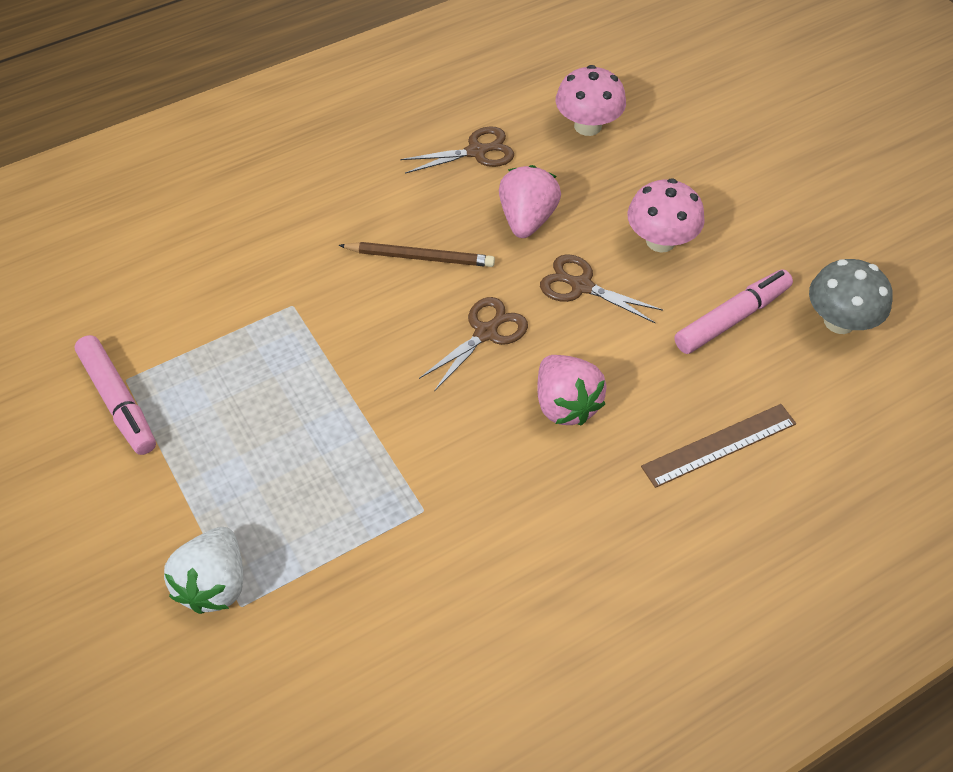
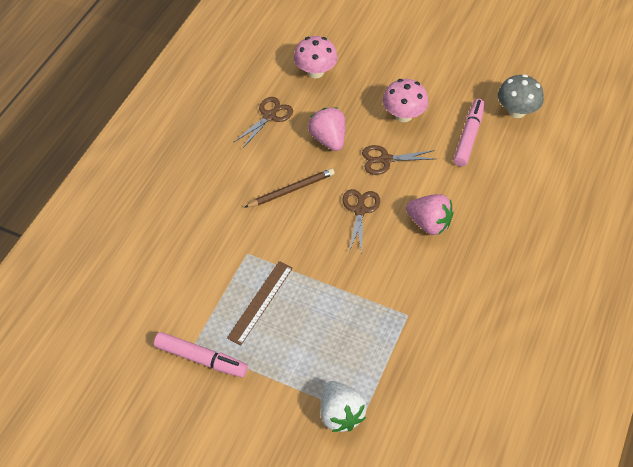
camera: 35 degrees left, 0 degrees up
brown ruler [641,404,796,488] -> brown ruler moved to [227,261,293,345]

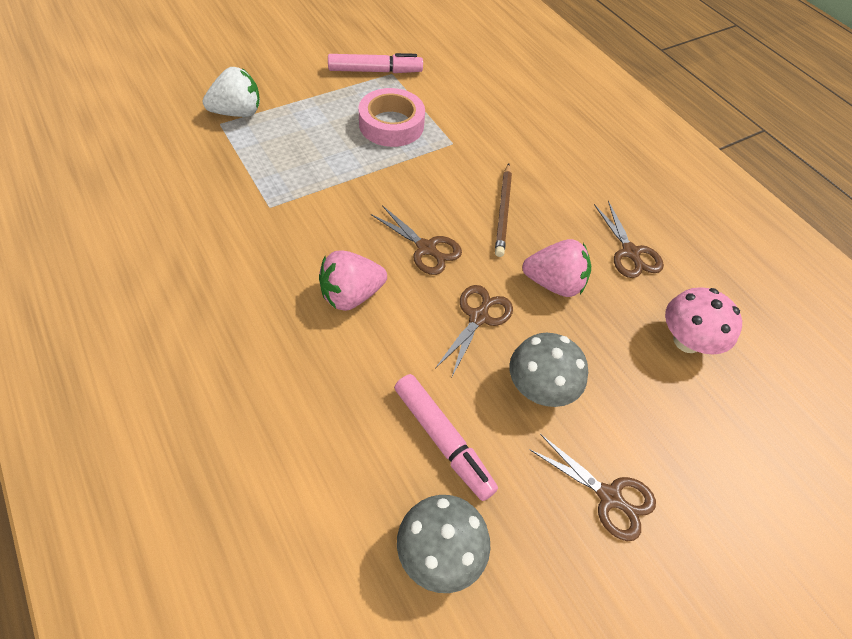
camera: 120 degrees right, 0 degrees up
pink marker [154,332,248,378] -> pink marker turned 150 degrees counterclockwise [328,53,423,73]
brown ruler [227,261,293,345] -> pink tape [358,88,425,147]
white strawberry [321,381,367,432] -> white strawberry turned 150 degrees clockwise [203,67,260,117]
pink mushroom [383,79,428,122] -> grey mushroom [509,333,588,407]
none -> brown scissors [529,434,656,541]

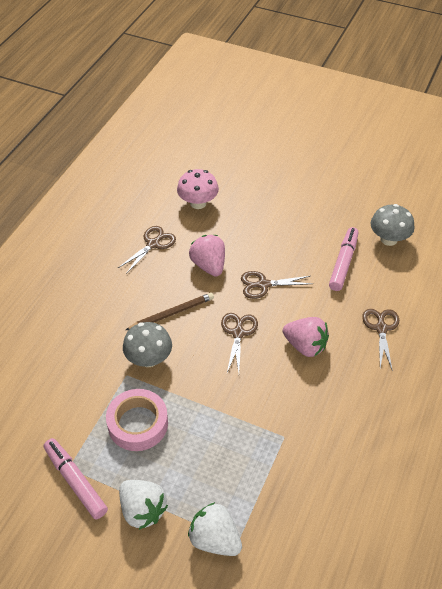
camera: 120 degrees left, 5 degrees down
grey mushroom [509,333,588,407] -> grey mushroom moved to [123,322,172,367]
brown scissors [529,434,656,541] -> brown scissors moved to [362,309,399,369]
none -> white strawberry [119,480,168,530]

